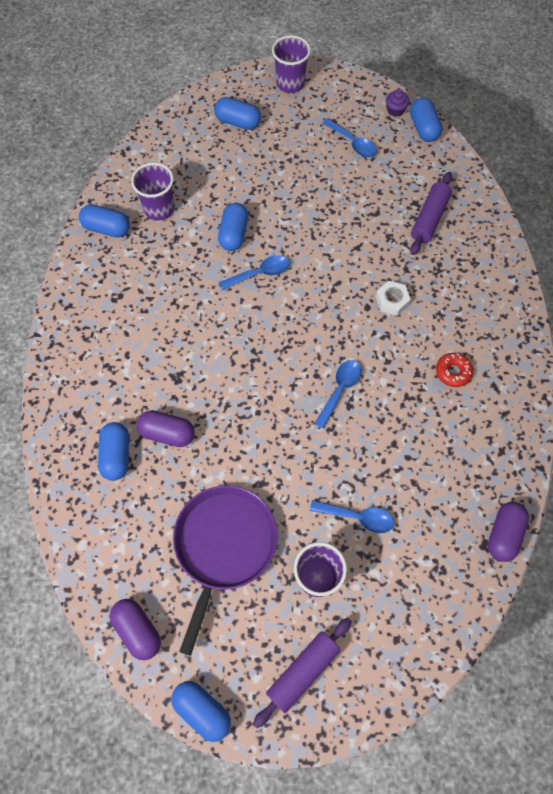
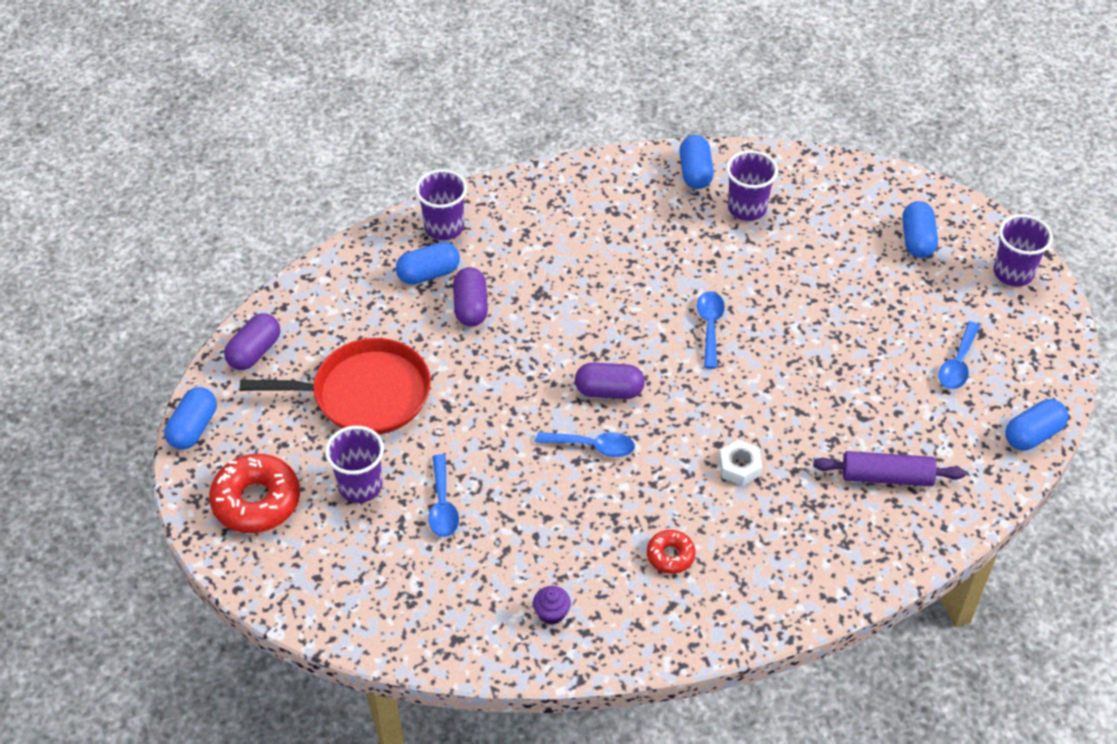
camera: 70 degrees right, 15 degrees down
purple pan [173,485,278,656] -> red pan [240,338,431,435]
blue capsule [218,203,248,251] -> none
blue spoon [219,255,290,290] -> blue spoon turned 135 degrees counterclockwise [697,291,725,369]
purple rolling pin [253,618,352,728] -> red donut [209,453,300,533]
purple cupcake [386,89,409,117] -> purple cupcake moved to [533,586,571,625]
purple capsule [488,502,529,562] -> purple capsule moved to [575,363,645,399]
none -> purple cup [415,169,467,240]

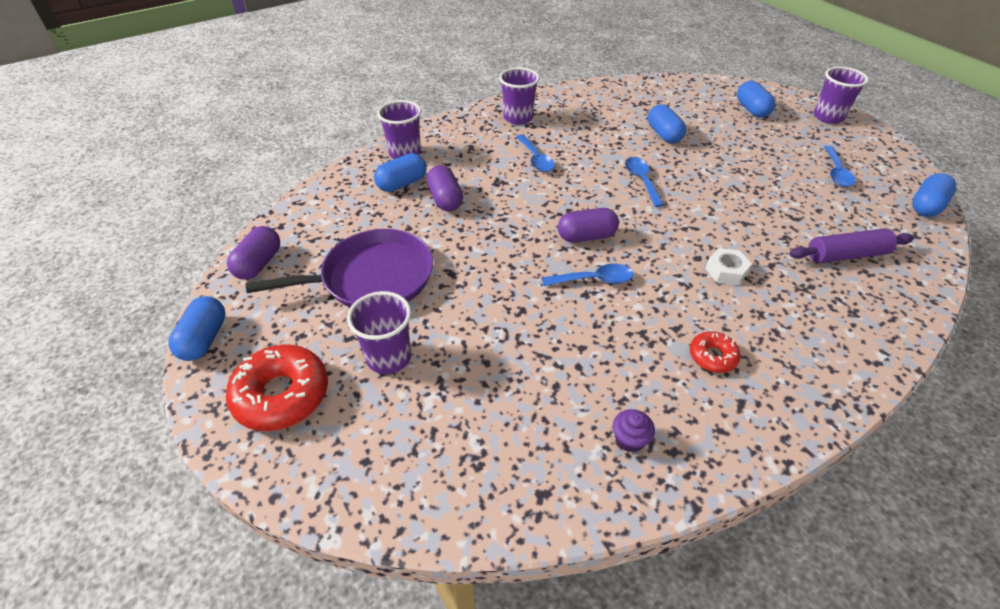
camera: 15 degrees left, 5 degrees down
red pan [240,338,431,435] -> purple pan [246,229,433,307]
blue spoon [428,454,459,537] -> blue spoon moved to [516,134,555,172]
blue capsule [679,135,714,189] -> blue capsule moved to [648,104,686,143]
purple cup [726,150,778,221] -> purple cup moved to [499,67,539,125]

